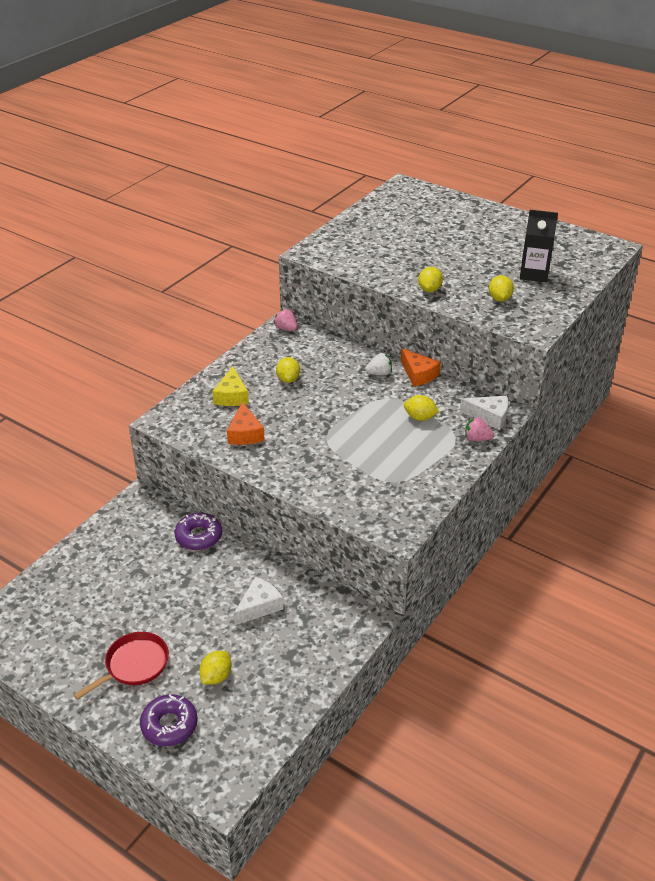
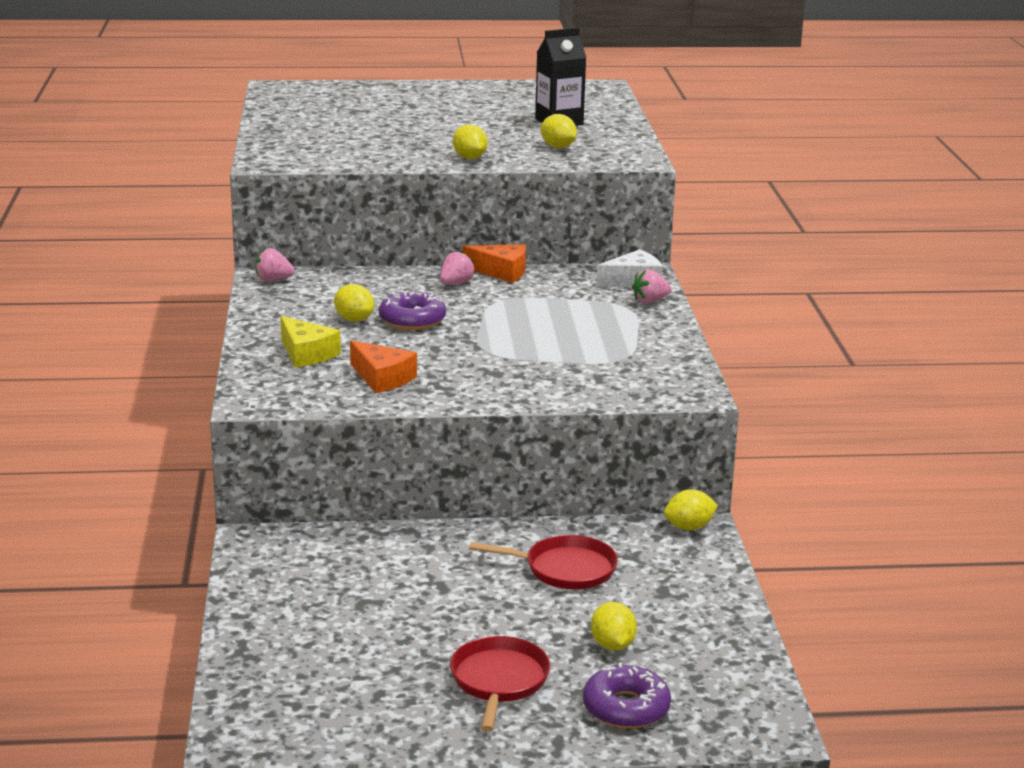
camera: 40 degrees left, 15 degrees down
purple donut [175,513,222,550] -> purple donut moved to [379,290,446,330]
white cheese [233,577,283,626] -> red pan [469,535,618,589]
white strawberry [365,353,392,376] -> pink strawberry [440,251,476,285]
yellow lemon [404,395,439,421] -> yellow lemon moved to [664,489,718,530]

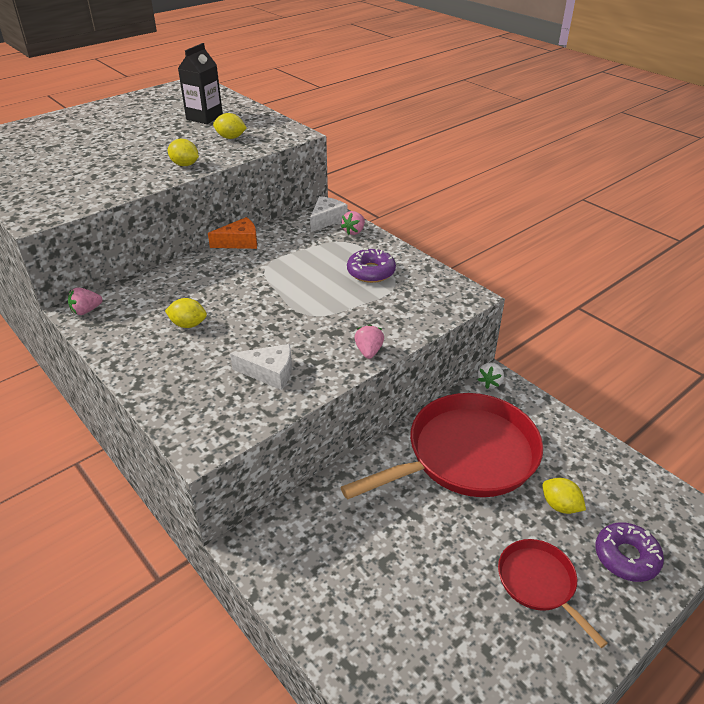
camera: 35 degrees left, 15 degrees up
yellow cheese [280,316,341,367] -> none
orange cheese [350,340,417,393] -> white cheese [230,344,292,390]
purple donut [379,290,446,330] -> purple donut moved to [347,248,396,283]
pink strawberry [440,251,476,285] -> pink strawberry moved to [354,324,384,359]
red pan [469,535,618,589] -> red pan [340,393,543,500], size x1.99
yellow lemon [664,489,718,530] -> white strawberry [478,363,504,389]

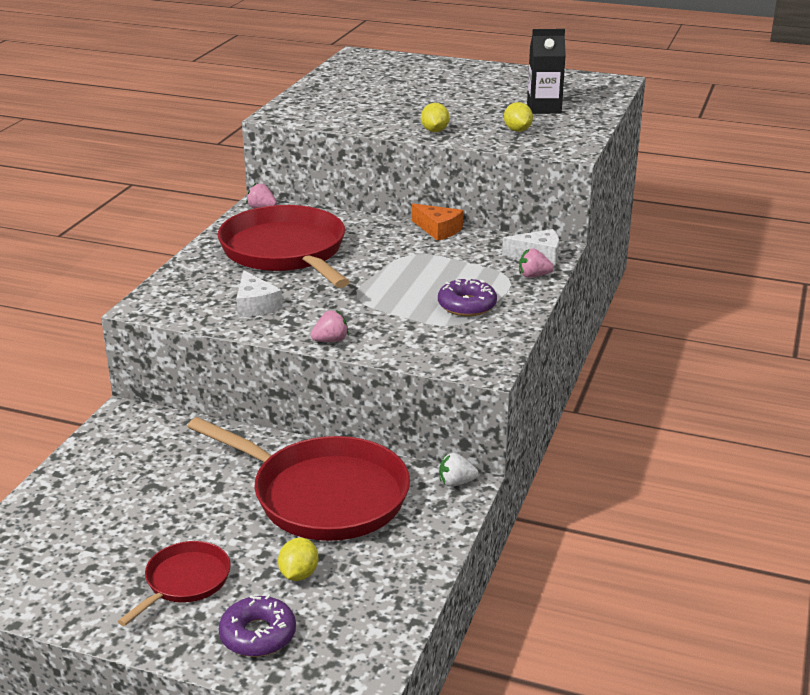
camera: 60 degrees right, 10 degrees down
yellow lemon [165,298,207,328] -> red pan [217,205,350,288]

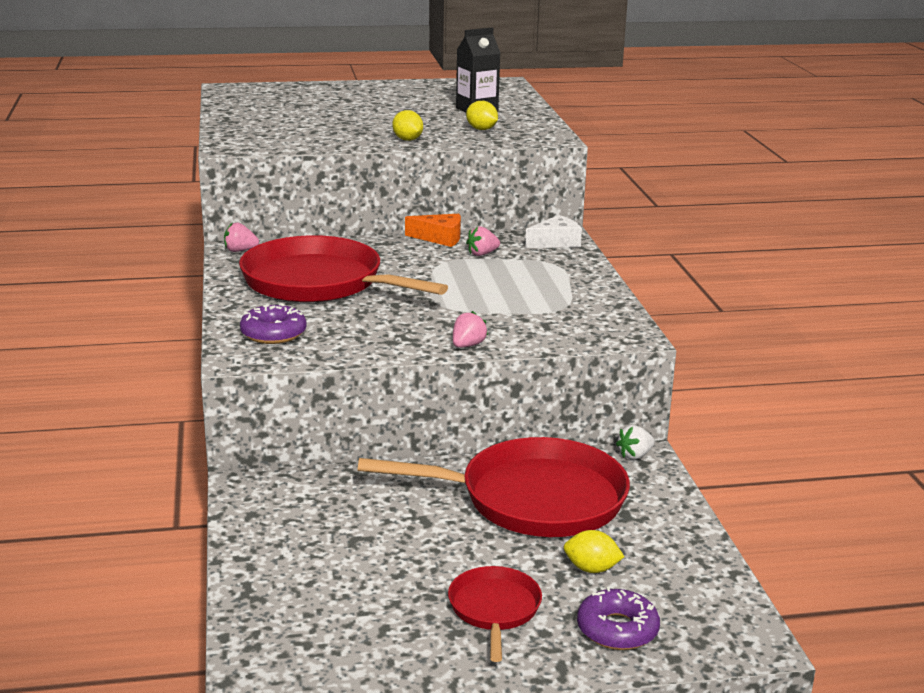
camera: 30 degrees left, 5 degrees down
white cheese [236,270,283,317] -> none
yellow lemon [278,538,318,581] -> yellow lemon turned 60 degrees counterclockwise [564,530,625,573]
purple donut [438,279,497,316] -> purple donut moved to [240,303,307,344]
pink strawberry [519,249,554,278] -> pink strawberry moved to [466,226,500,256]

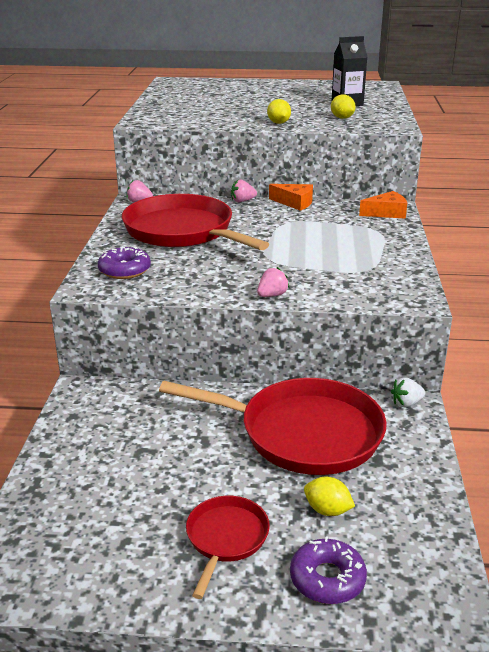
camera: 15 degrees right, 5 degrees up
pink strawberry [466,226,500,256] -> pink strawberry moved to [231,180,257,202]
white cheese [525,215,582,248] -> orange cheese [359,191,407,219]

